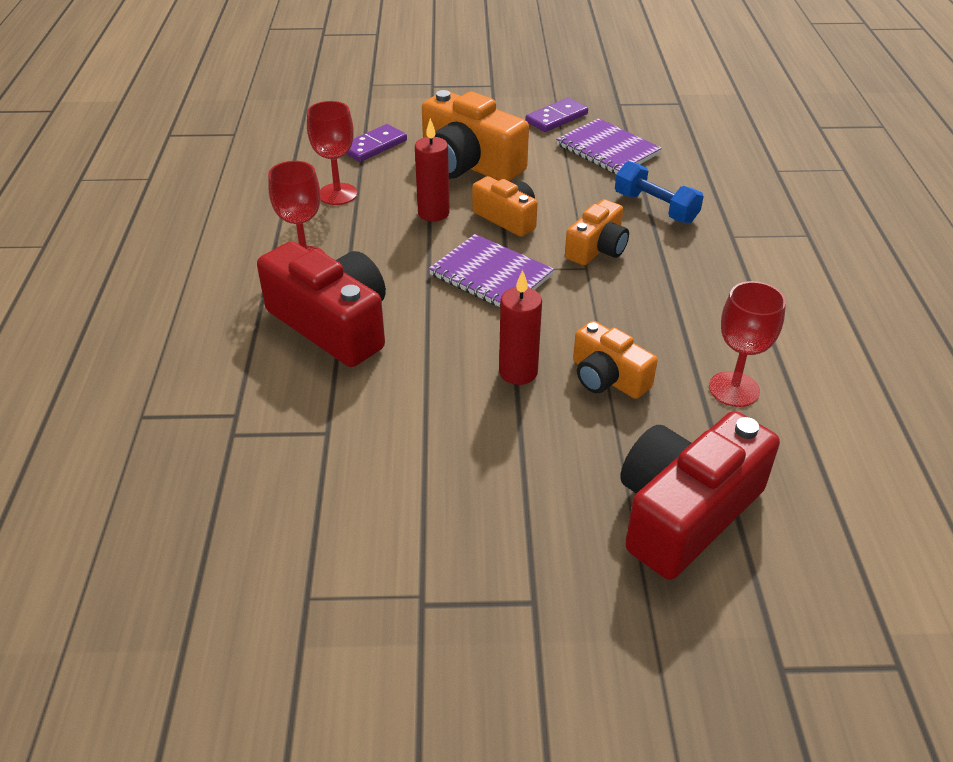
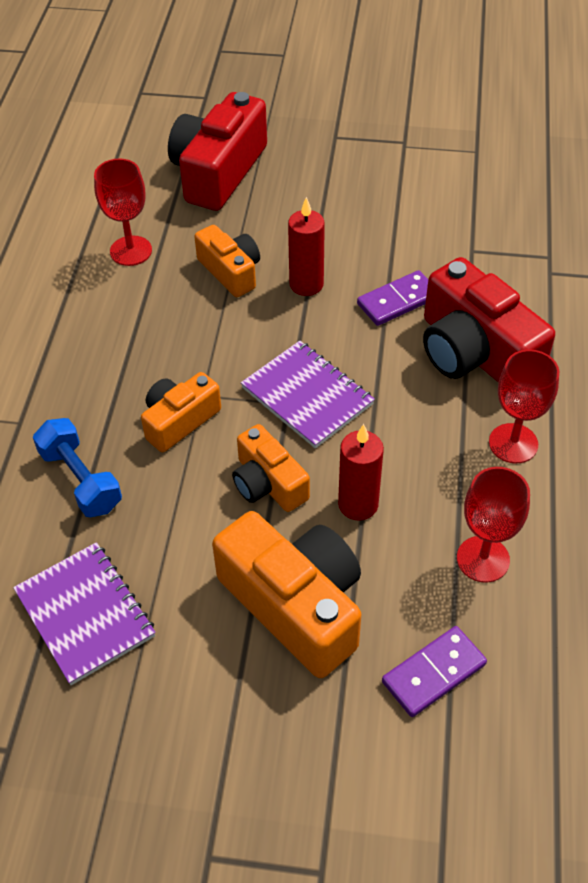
camera: 170 degrees left, 10 degrees up
purple domino [525,98,588,132] -> purple domino moved to [357,270,428,326]
red camera [620,411,780,580] -> red camera turned 150 degrees clockwise [168,92,267,211]

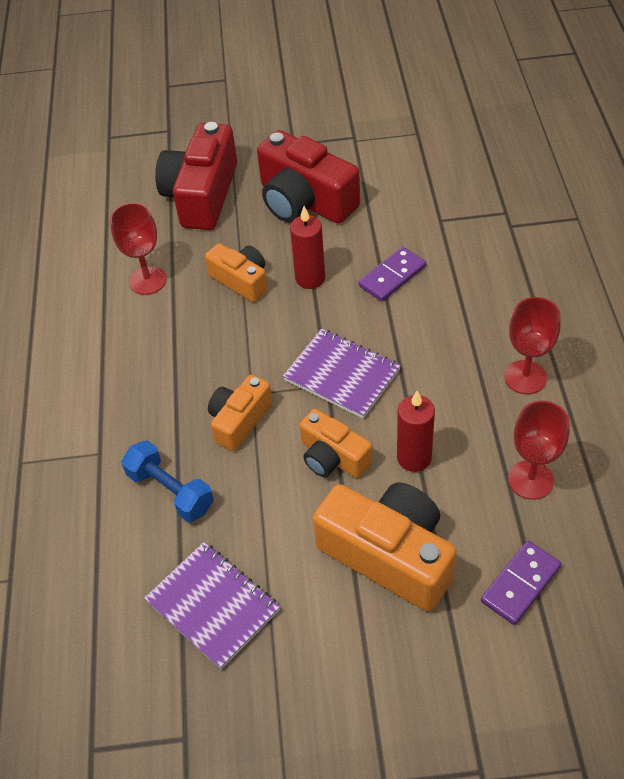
camera: 10 degrees left, 0 degrees up
red camera [423,257,555,382] -> red camera moved to [257,130,360,224]

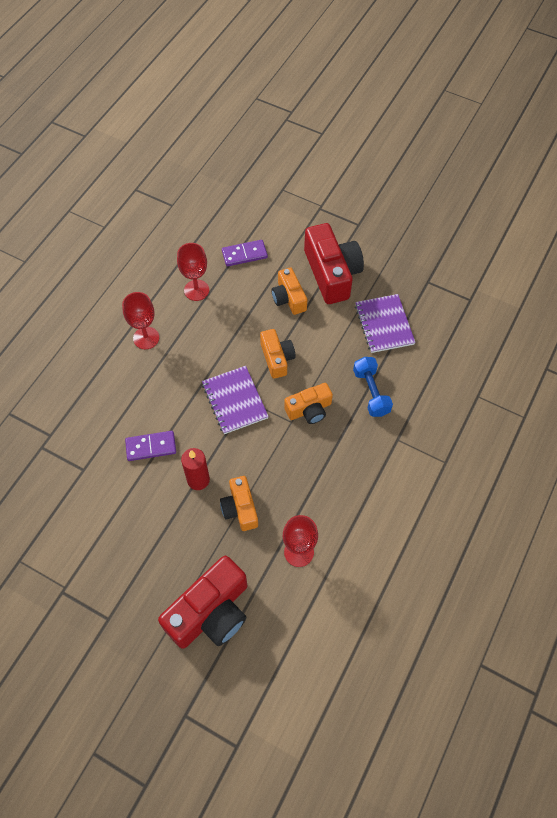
camera: 150 degrees left, 10 degrees up
red camera [257,130,360,224] -> red camera moved to [304,223,364,304]
orange camera [313,482,457,612] -> orange camera [271,268,307,315], size x0.58
red candle [397,391,435,472] -> none

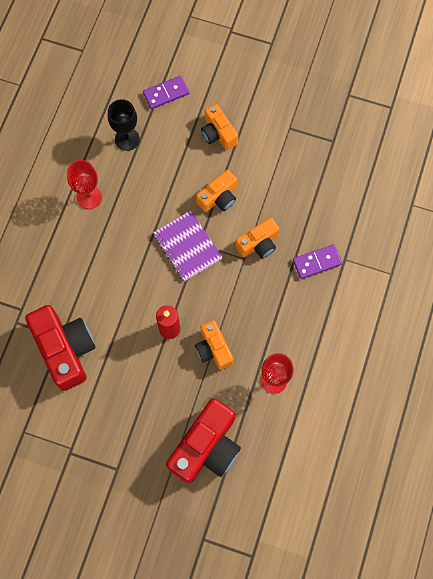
camera: 10 degrees left, 10 degrees up
purple domino [125,431,176,461] -> purple domino moved to [293,244,342,279]
red goblet [177,243,209,301] -> black goblet [108,99,140,151]
orange camera [260,329,295,379] -> orange camera turned 75 degrees clockwise [196,170,237,212]
red camera [304,223,364,304] -> red camera moved to [25,305,96,391]
blue dumbbell [353,357,393,417] -> none
purple notebook [355,294,416,353] -> none

